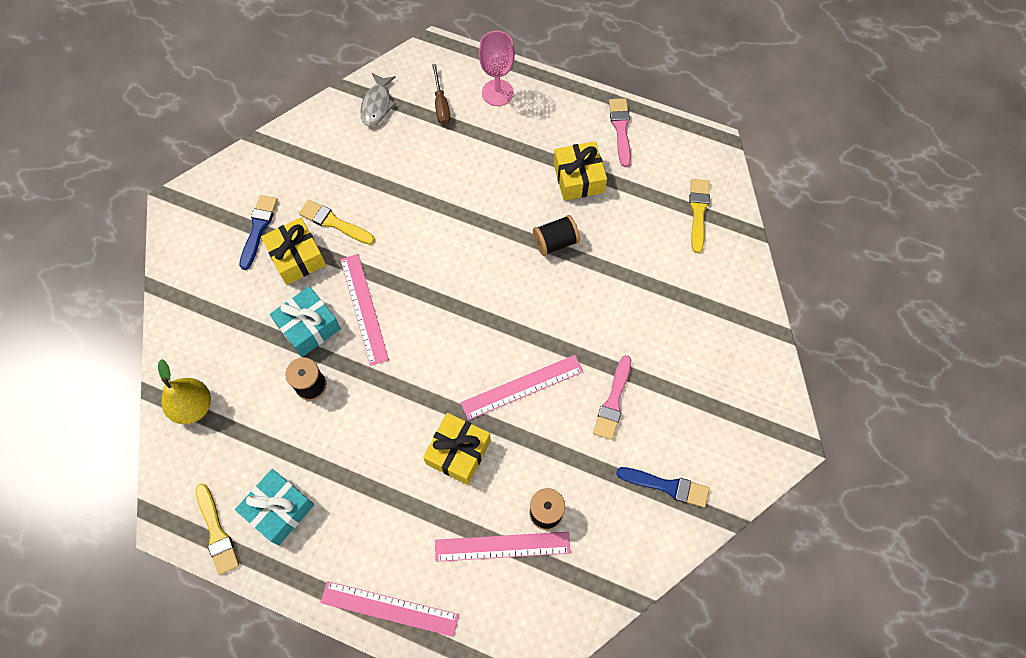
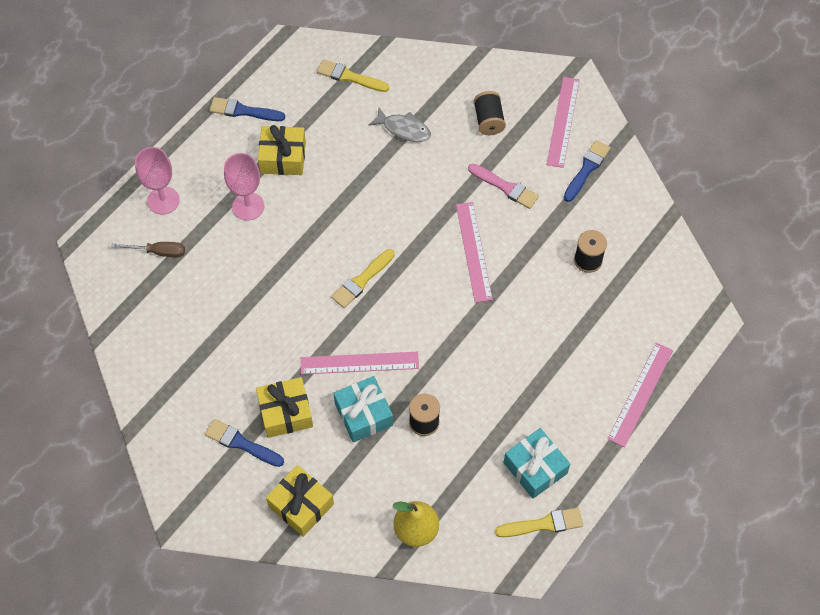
camera: 75 degrees left, 5 degrees down
yellow brush [299,200,375,245] -> yellow brush moved to [331,249,395,308]
grey fish [360,73,396,127] -> grey fish moved to [368,108,431,142]
yellow gift [423,413,491,485] -> yellow gift moved to [266,465,334,537]
pink ruler [435,532,571,562] -> pink ruler moved to [547,77,580,168]
black spool [533,215,580,256] -> black spool moved to [474,91,506,135]
pink brush [609,98,631,167] -> blue brush [210,97,285,121]
none -> pink goblet [224,153,264,220]

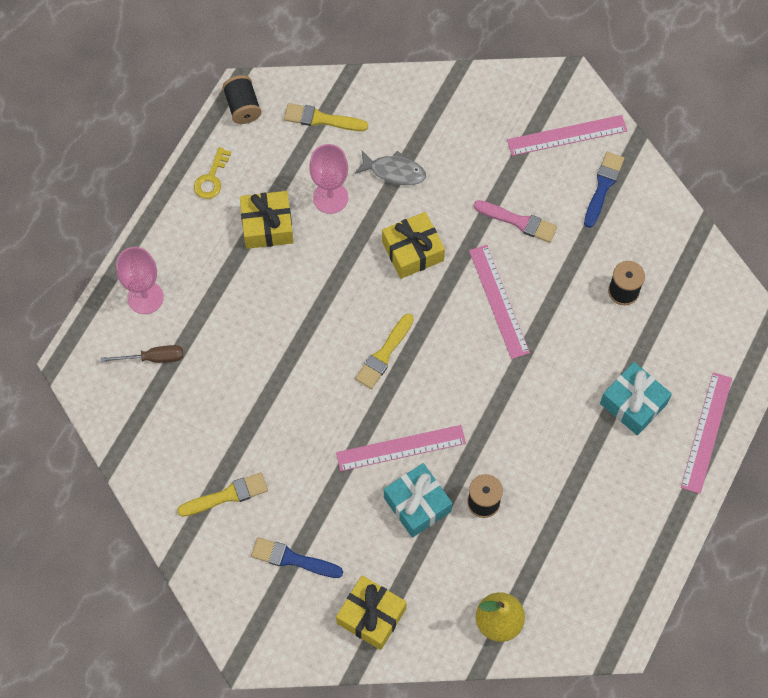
camera: 10 degrees left, 5 degrees up
blue brush [210,97,285,121] -> yellow key [194,147,231,199]
pink goblet [224,153,264,220] -> pink goblet moved to [309,144,348,214]
yellow gift [256,377,313,438] -> yellow gift moved to [382,212,445,279]
black spool [474,91,506,135] -> black spool moved to [222,75,262,124]
yellow brush [495,508,583,537] -> yellow brush moved to [177,472,268,517]
turquoise gift [503,428,570,499] -> turquoise gift moved to [600,362,672,436]
pink ruler [547,77,580,168] -> pink ruler turned 75 degrees clockwise [507,115,627,156]

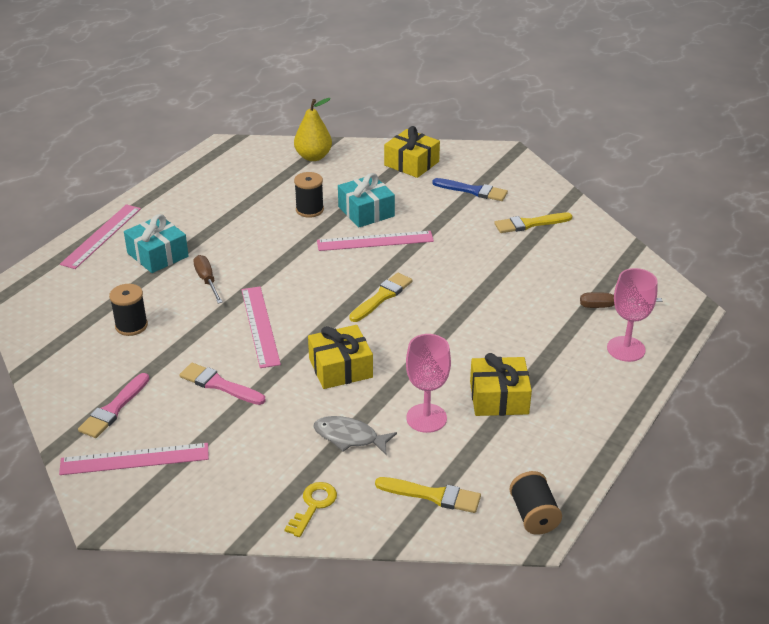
camera: 175 degrees left, 30 degrees down
yellow key [194,147,231,199] -> yellow key moved to [284,482,337,537]
blue brush [584,152,624,228] -> pink brush [78,373,149,438]
none -> brown screwdriver [193,255,223,303]

